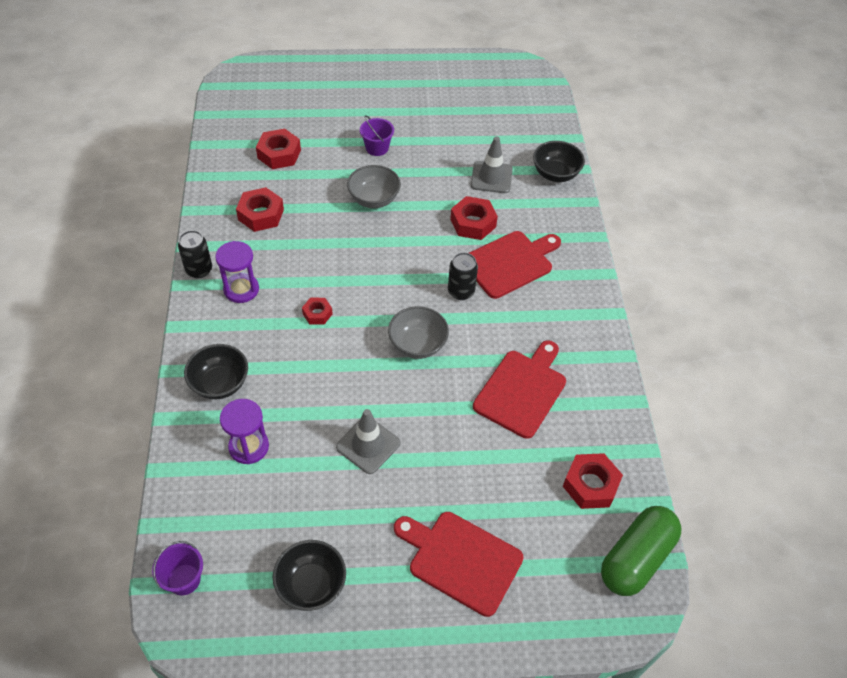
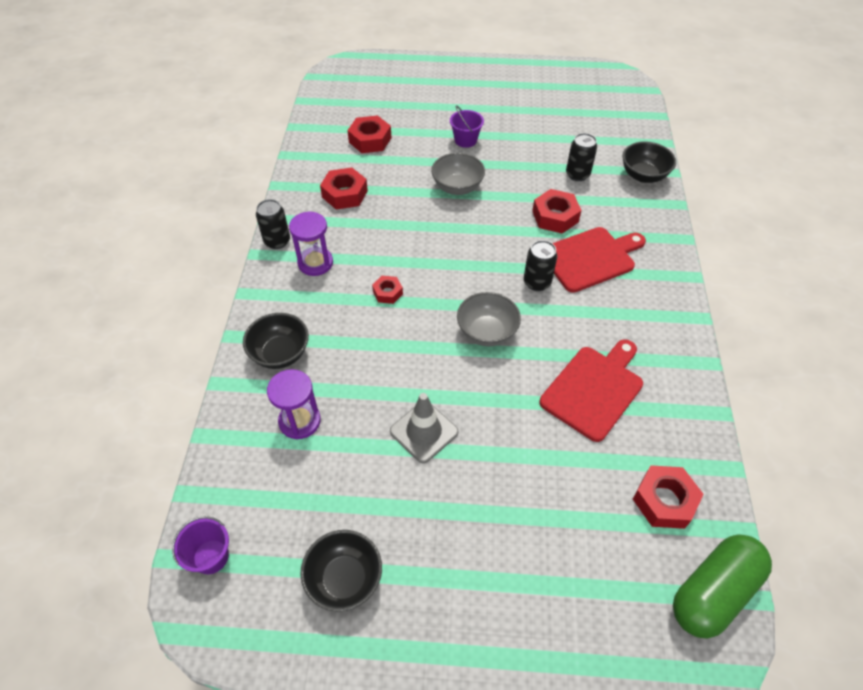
camera: 10 degrees right, 0 degrees up
red cutting board [394,512,524,617] -> none
grey traffic cone [471,137,513,193] -> black can [566,133,597,181]

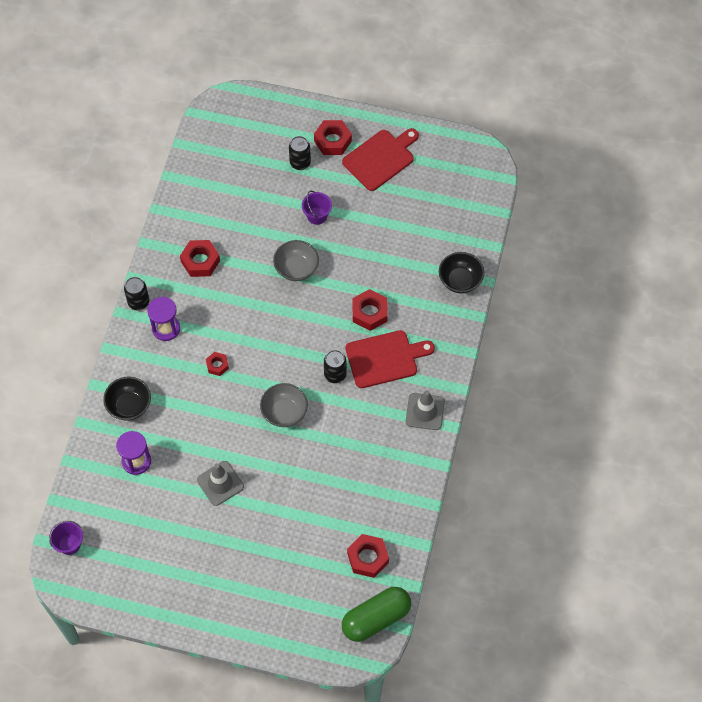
camera: 10 degrees right, 10 degrees up
black bowl [300,530,382,612] -> none
red nut [347,115,391,153] -> red nut moved to [314,120,352,155]
red cutting board [540,339,643,442] -> red cutting board moved to [342,128,419,191]
black can [566,133,597,181] -> black can moved to [289,136,311,170]
none -> grey traffic cone [406,390,445,430]

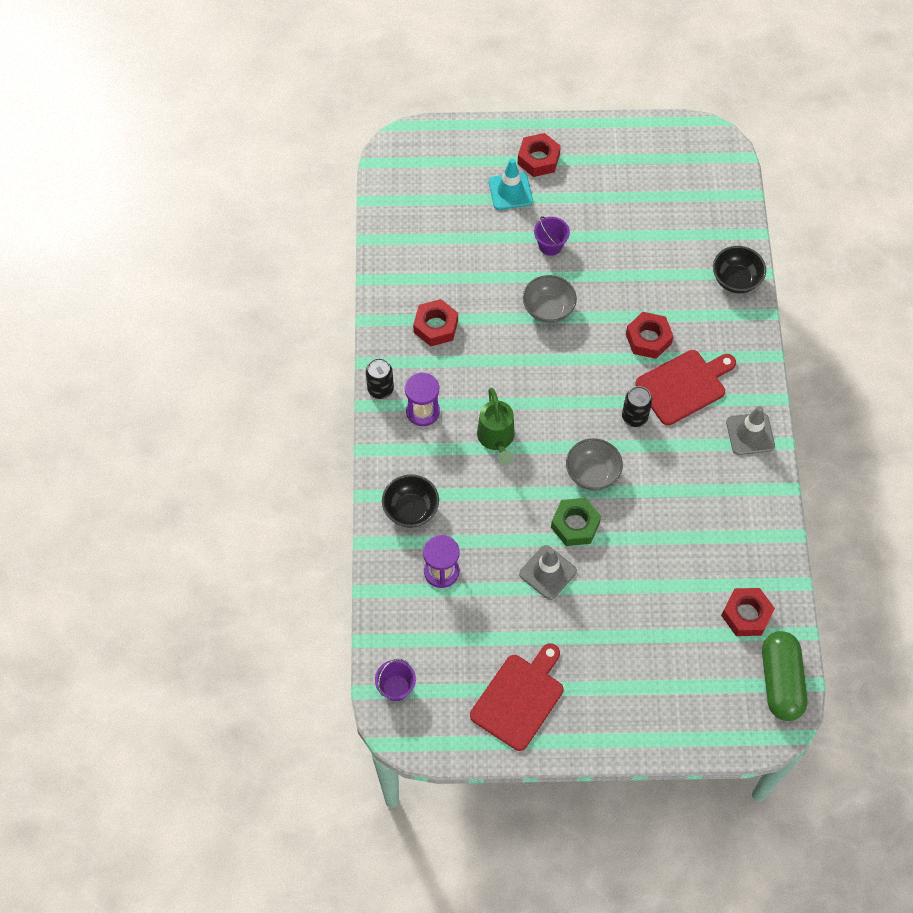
camera: 15 degrees left, 0 degrees up
red nut [206,352,229,376] -> green watering can [477,388,515,465]
black can [289,136,311,170] -> turquoise traffic cone [489,159,533,210]
red cutting board [342,128,419,191] -> red cutting board moved to [470,643,563,751]
green capsule [342,587,411,642] -> green capsule turned 45 degrees counterclockwise [762,631,808,721]
none -> green nut [551,498,601,546]

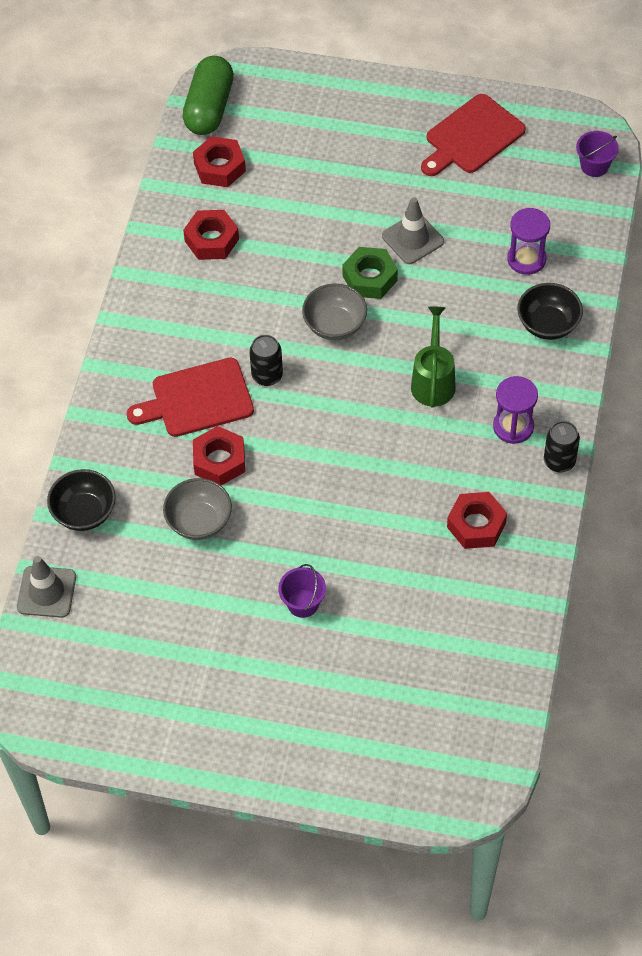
camera: 165 degrees left, 5 degrees down
turquoise traffic cone [489,159,533,210] -> none
red nut [517,133,561,177] -> red nut moved to [183,210,239,260]
grey bowl [523,275,577,323] -> grey bowl moved to [163,478,232,540]
grey traffic cone [726,406,775,455] -> grey traffic cone moved to [17,556,76,618]

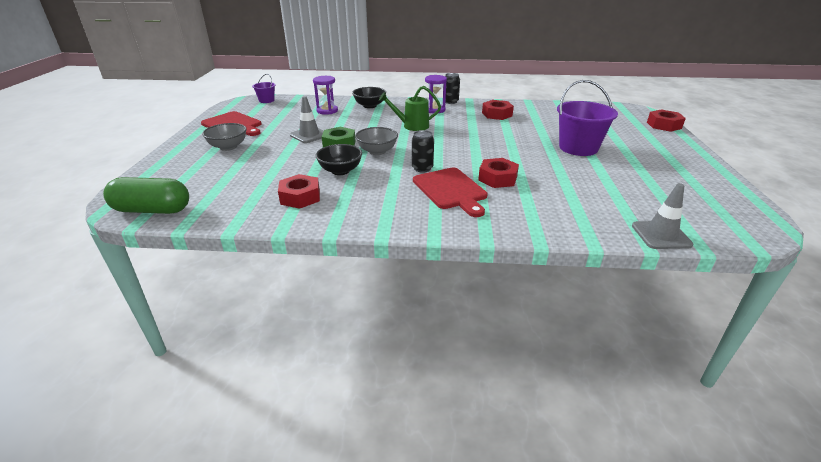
camera: 100 degrees left, 25 degrees down
black bowl [47,469,116,531] -> black bowl moved to [315,144,362,175]
grey bowl [163,478,232,540] -> grey bowl moved to [202,123,247,151]
red nut [193,136,246,187] -> red nut moved to [647,109,686,132]
purple bucket [278,564,326,618] -> purple bucket [557,80,618,156], size x1.97

